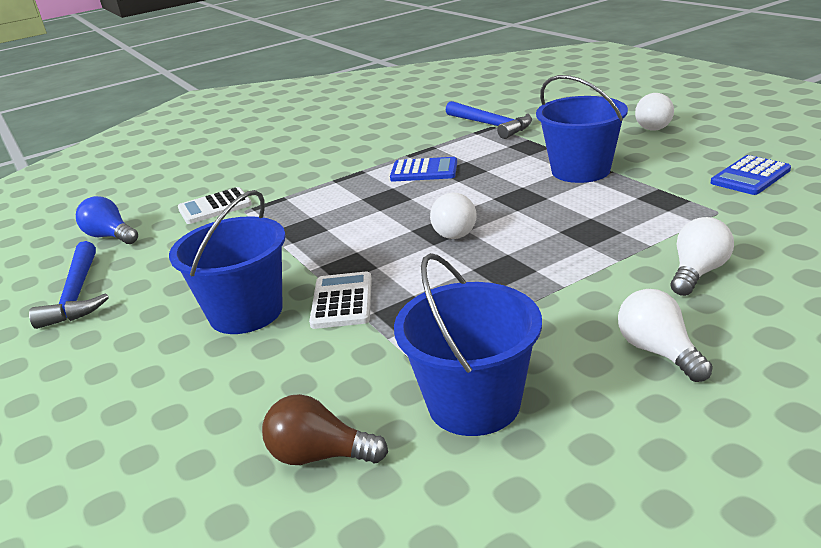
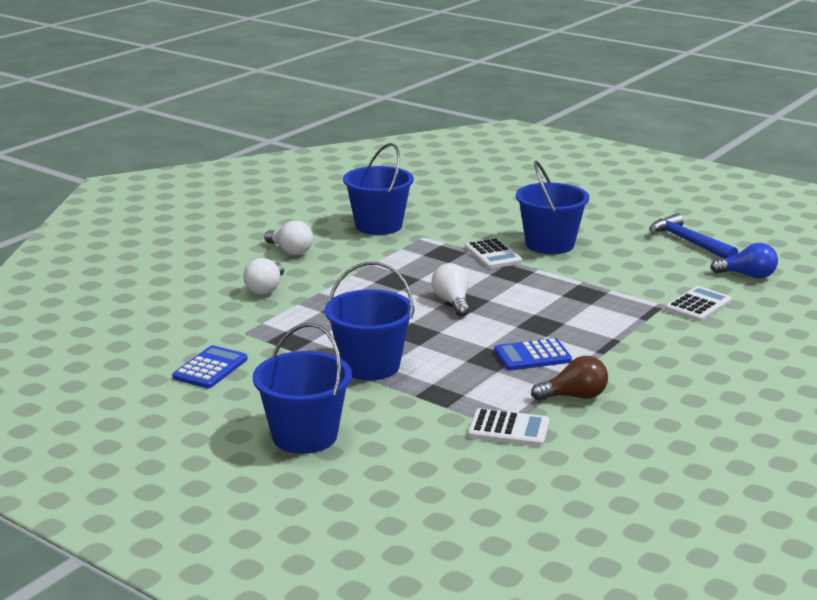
camera: 155 degrees right, 5 degrees down
brown light bulb [262,394,388,465] -> brown light bulb moved to [531,356,608,401]
blue hammer [445,101,532,139] -> white calculator [468,408,550,447]
white light bulb [635,93,674,131] -> blue bucket [253,323,352,454]

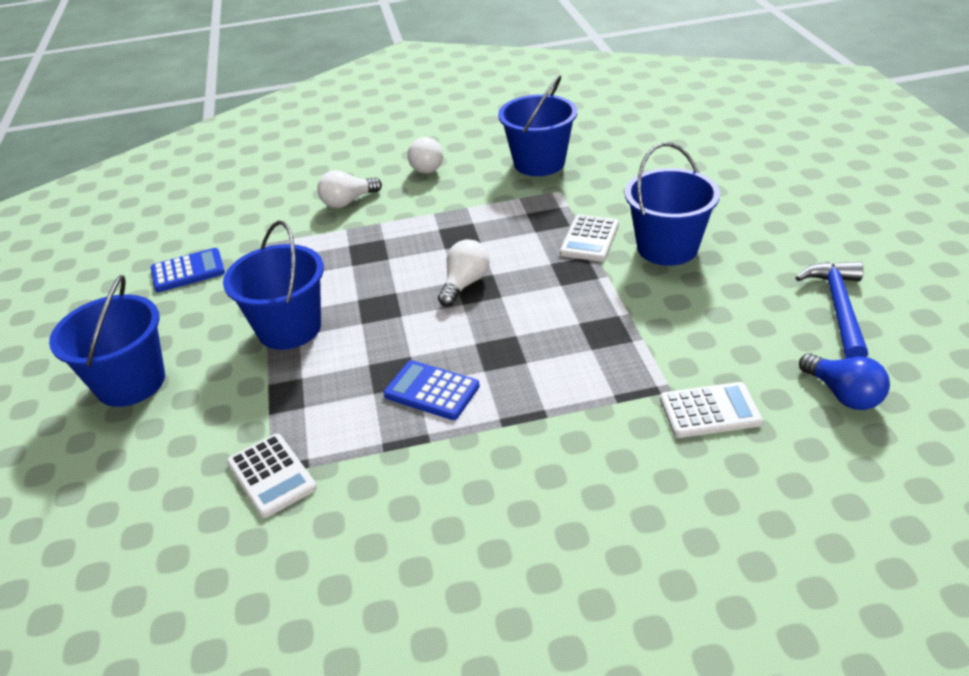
camera: 45 degrees right, 15 degrees up
brown light bulb [531,356,608,401] -> none

